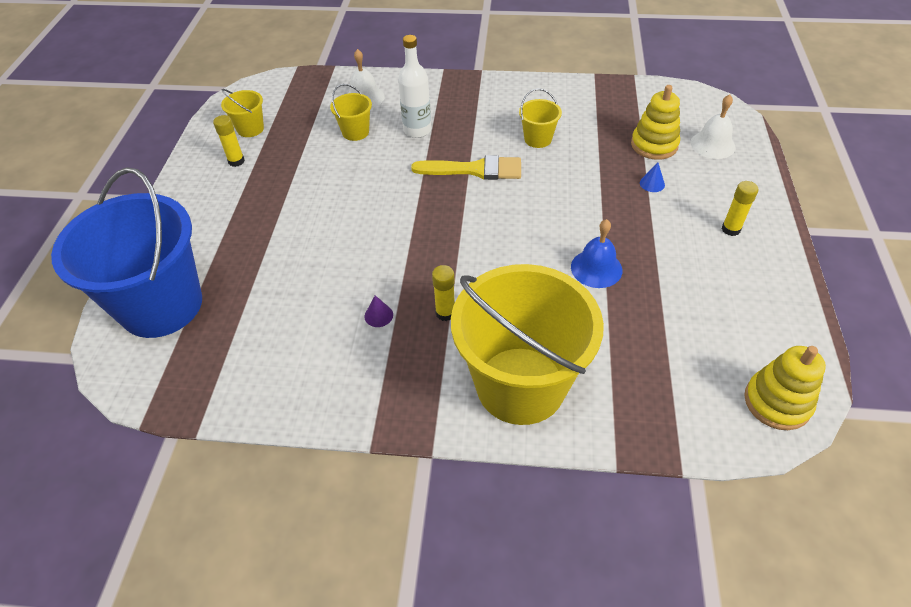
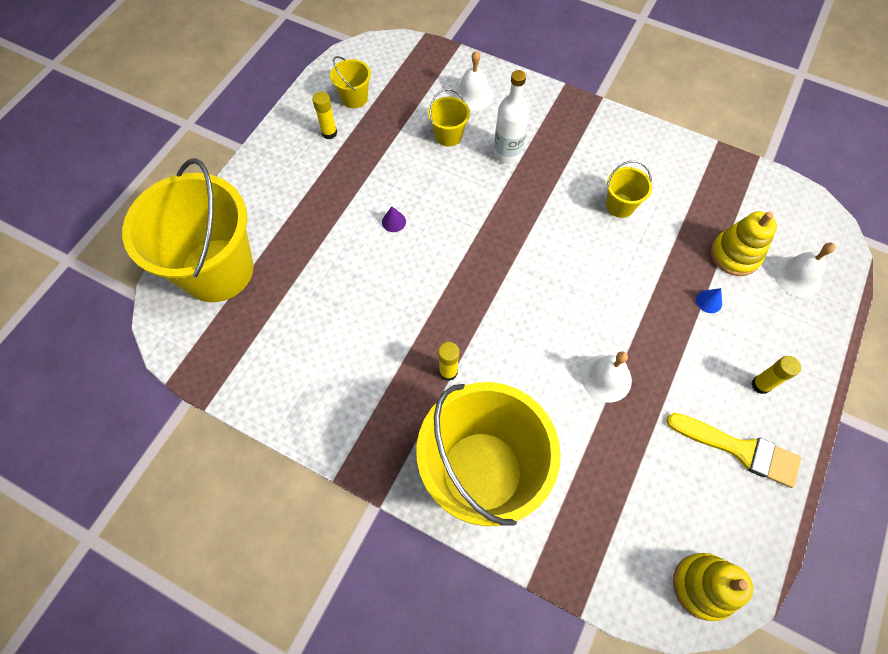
camera: 20 degrees right, 15 degrees up
blue bucket [51,167,202,338] -> yellow bucket [122,158,254,302]
purple cone [364,295,393,327] -> purple cone moved to [382,206,406,232]
yellow brush [411,155,521,180] -> yellow brush moved to [666,413,801,488]
blue bell [571,219,622,288] -> white bell [581,351,632,403]

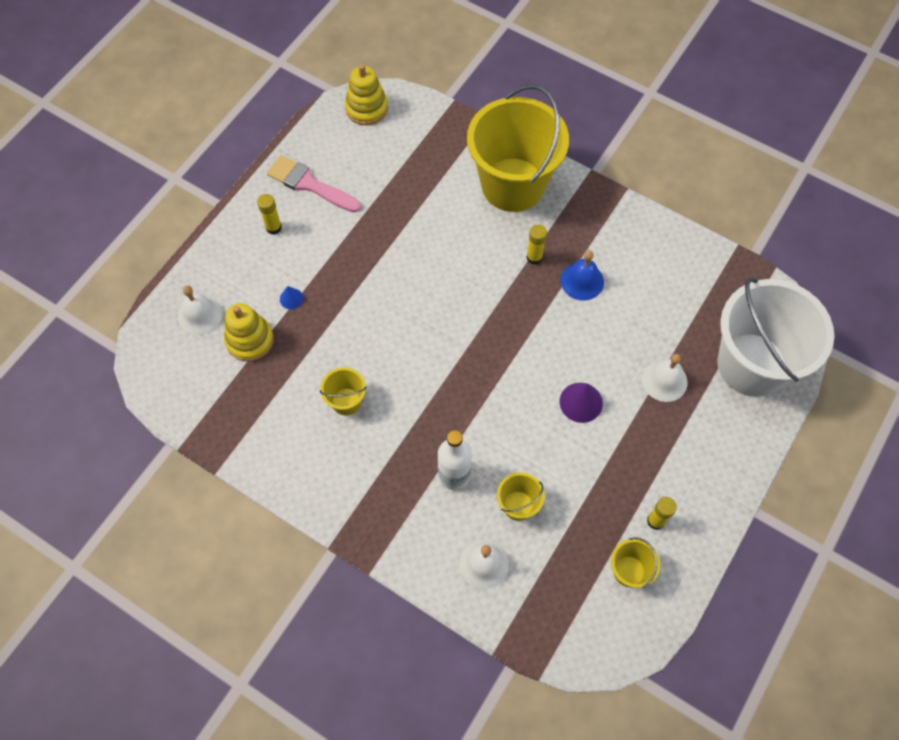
camera: 175 degrees left, 0 degrees up
yellow bucket [122,158,254,302] -> white bucket [717,277,834,397]
purple cone [382,206,406,232] -> purple cone [559,383,603,423], size x1.75
white bell [581,351,632,403] -> white bell moved to [642,354,688,402]
yellow brush [666,413,801,488] -> pink brush [267,155,361,213]
none -> blue bell [561,250,604,301]

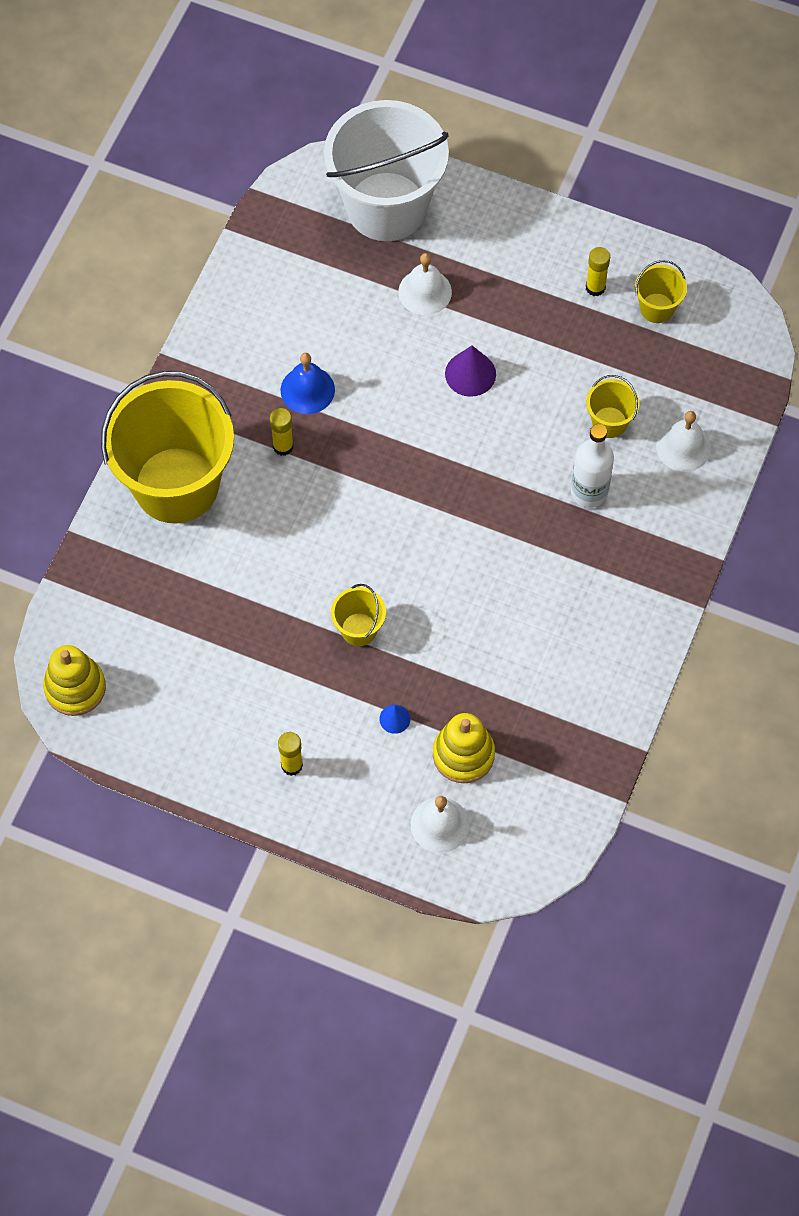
camera: 100 degrees left, 0 degrees up
pink brush [267,155,361,213] -> none
yellow bucket [320,367,367,415] -> yellow bucket moved to [331,584,386,646]

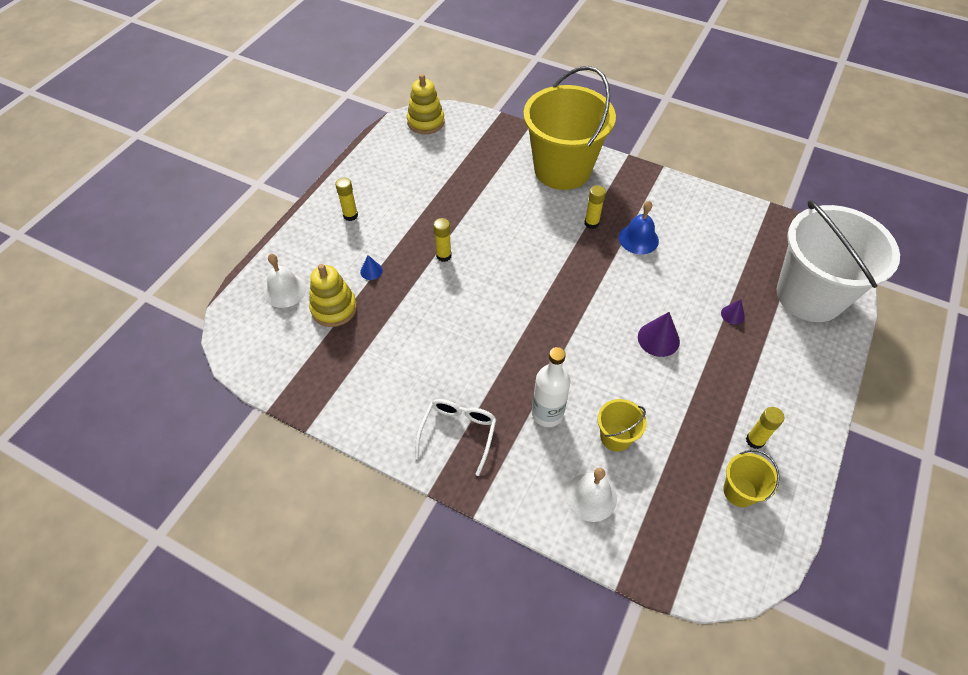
camera: 95 degrees right, 10 degrees down
yellow bucket [331,584,386,646] -> yellow glue stick [433,218,452,262]
white bell [398,253,452,315] -> purple cone [721,299,745,325]
none -> white glasses [415,399,497,476]

